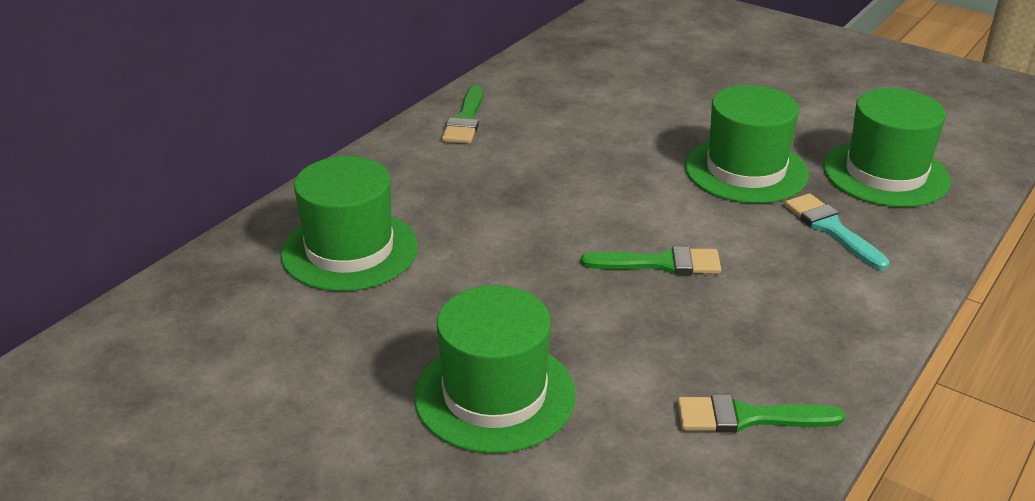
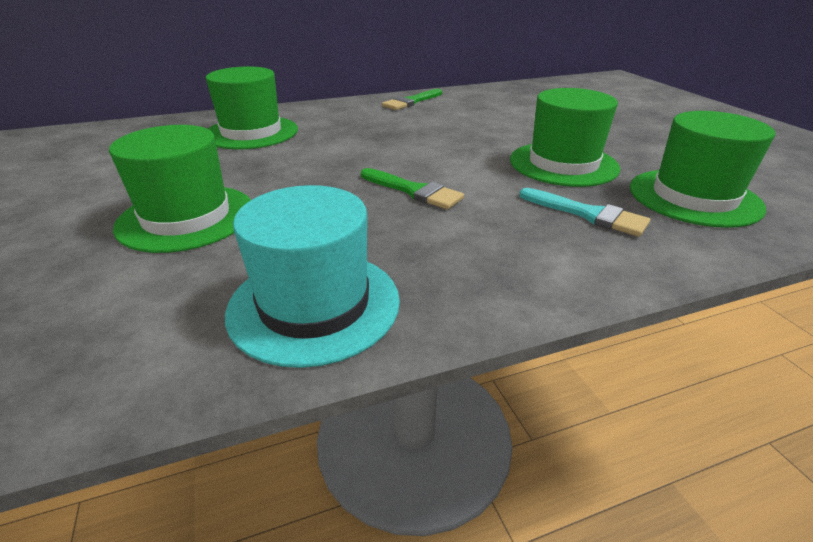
camera: 35 degrees right, 0 degrees up
green brush [677,395,845,433] -> turquoise hat [225,185,400,368]
turquoise brush [784,193,890,271] -> turquoise brush turned 120 degrees clockwise [519,188,650,237]

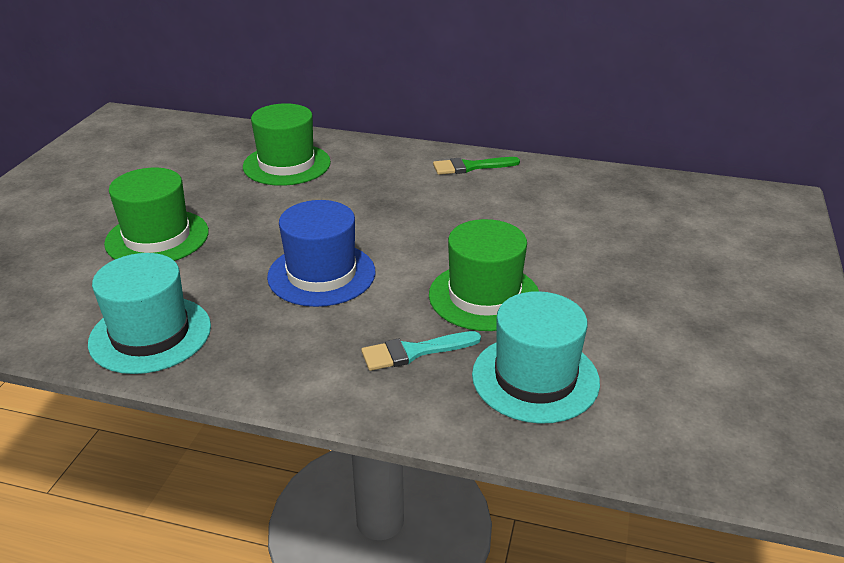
camera: 35 degrees right, 0 degrees up
green brush [361,168,464,209] -> blue hat [267,200,376,307]
turquoise brush [519,188,650,237] -> turquoise brush turned 90 degrees clockwise [361,331,481,371]
green hat [630,111,775,228] -> turquoise hat [472,291,600,424]

